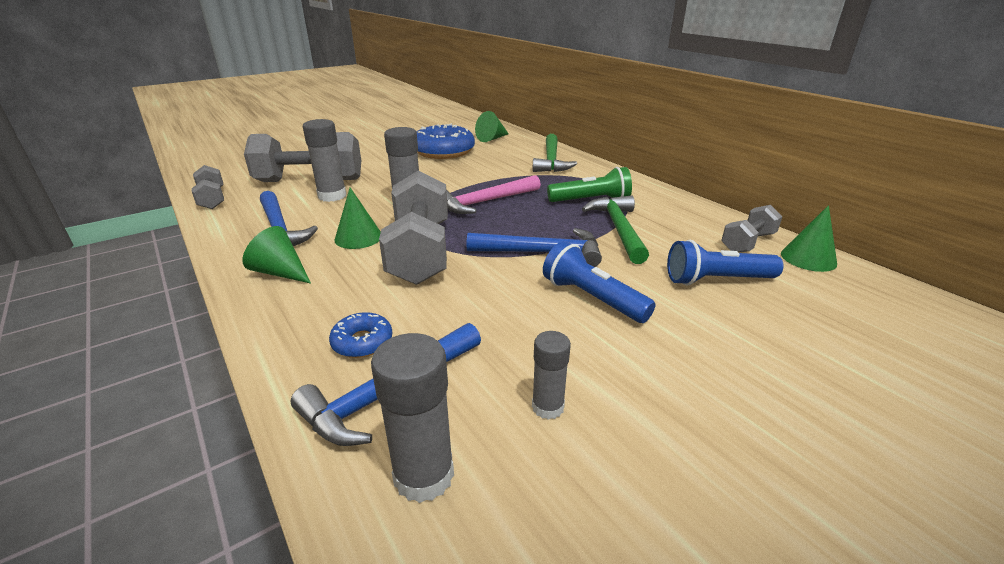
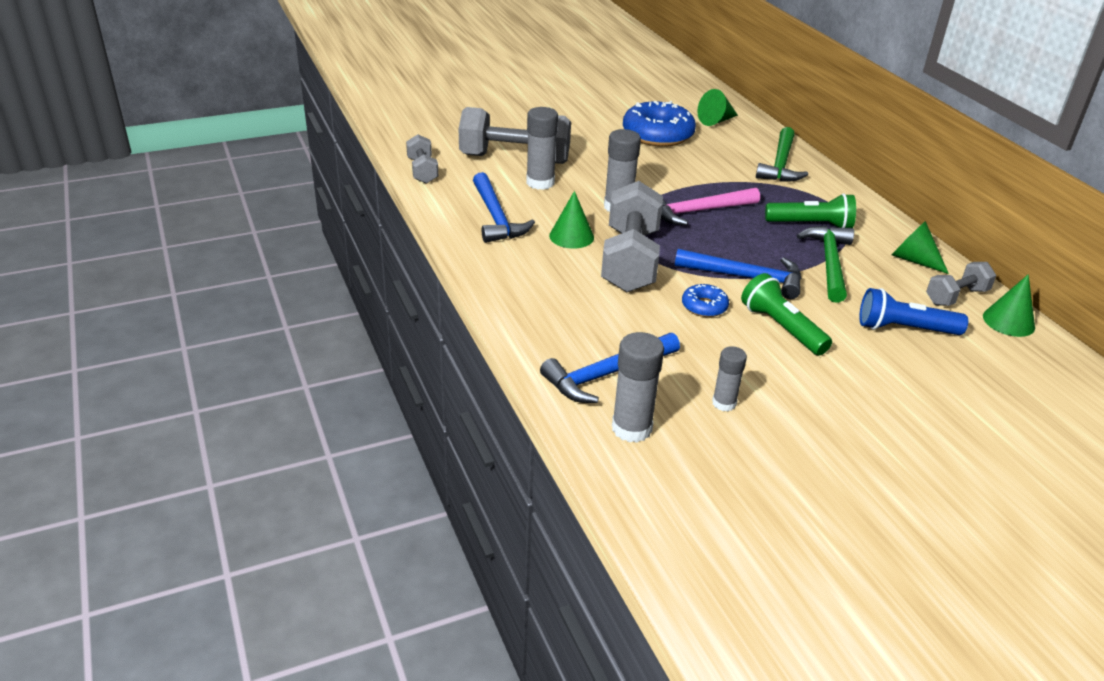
camera: 10 degrees right, 5 degrees up
green cone [242,226,311,284] -> green cone moved to [892,221,949,274]
blue donut [329,312,393,358] -> blue donut moved to [682,284,729,317]
blue flashlight [543,241,656,323] -> green flashlight [741,273,832,356]

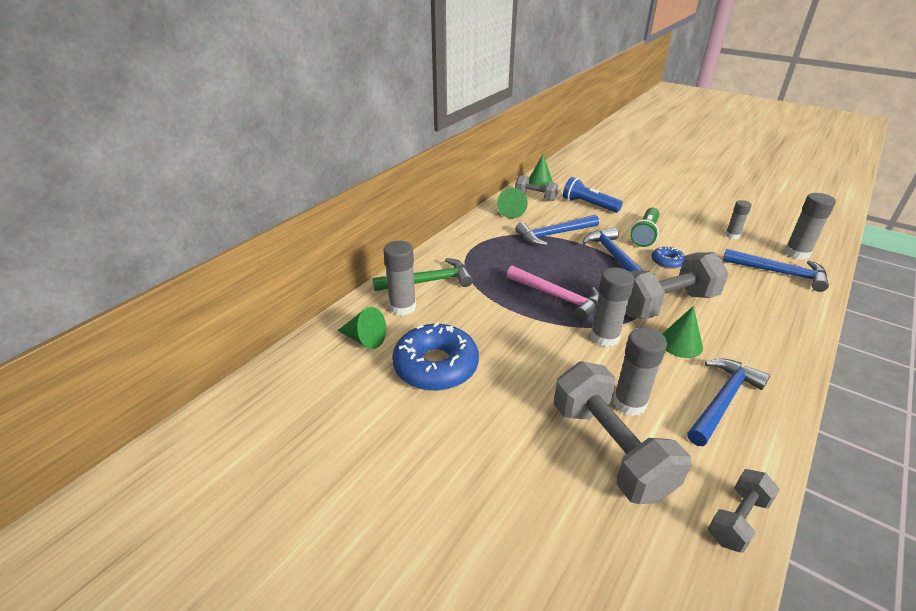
camera: 120 degrees left, 0 degrees up
green flashlight [765,193,856,228] -> none
green hammer [797,226,854,303] -> blue hammer [515,214,599,246]
blue flashlight [859,288,968,335] -> blue flashlight turned 150 degrees clockwise [563,177,623,213]
none -> grey glue stick [384,241,416,316]

